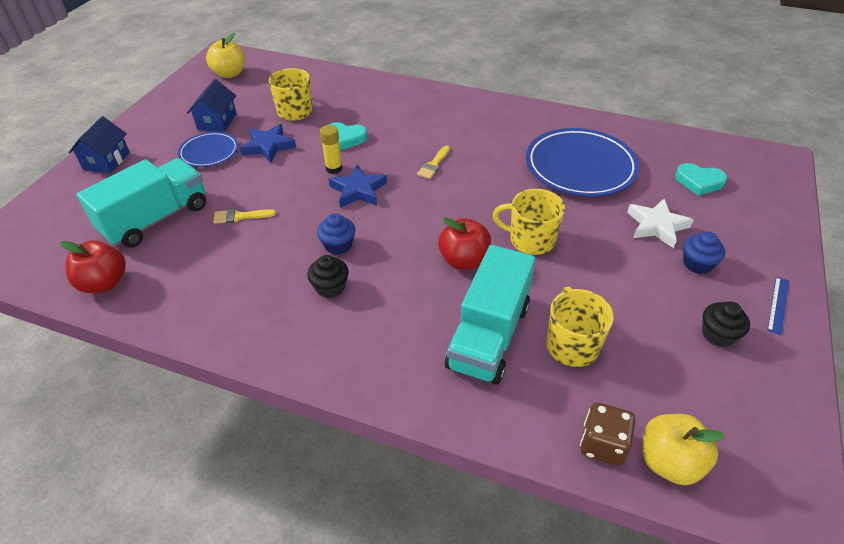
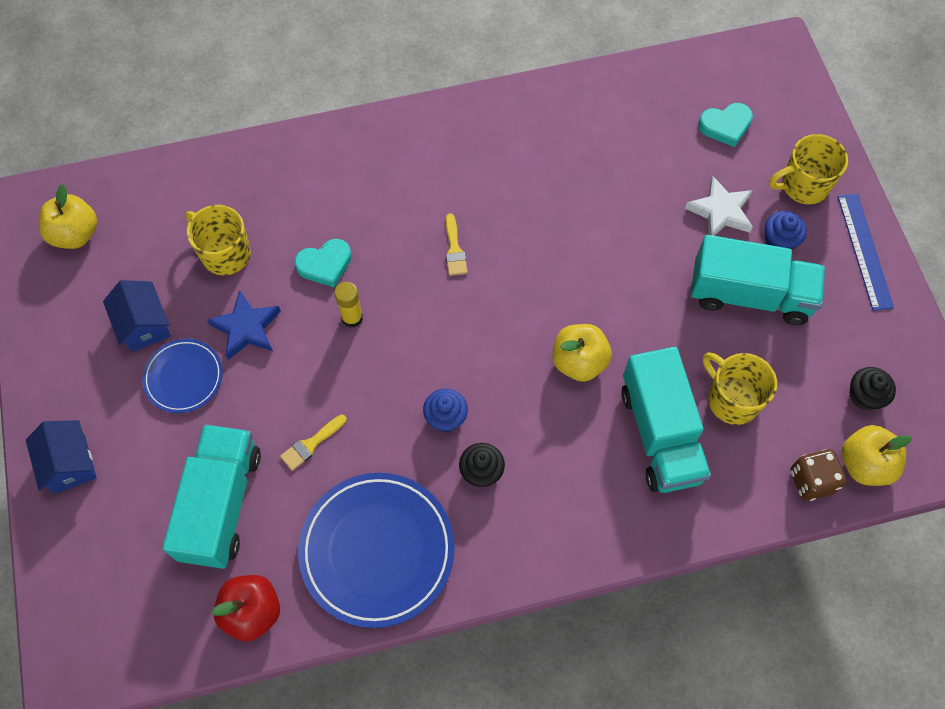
camera: 35 degrees left, 20 degrees up
blue star [329,164,387,208] -> none
red apple [438,218,491,270] -> yellow apple [552,324,612,382]
yellow mug [492,189,565,255] -> yellow mug moved to [769,134,848,204]
blue plate [526,128,640,197] -> blue plate moved to [298,473,455,628]
black cupcake [702,302,750,347] -> black cupcake moved to [850,367,896,411]
blue ruler [767,277,789,335] -> blue ruler [838,194,894,311], size x1.68
none -> turquoise truck [691,235,825,325]

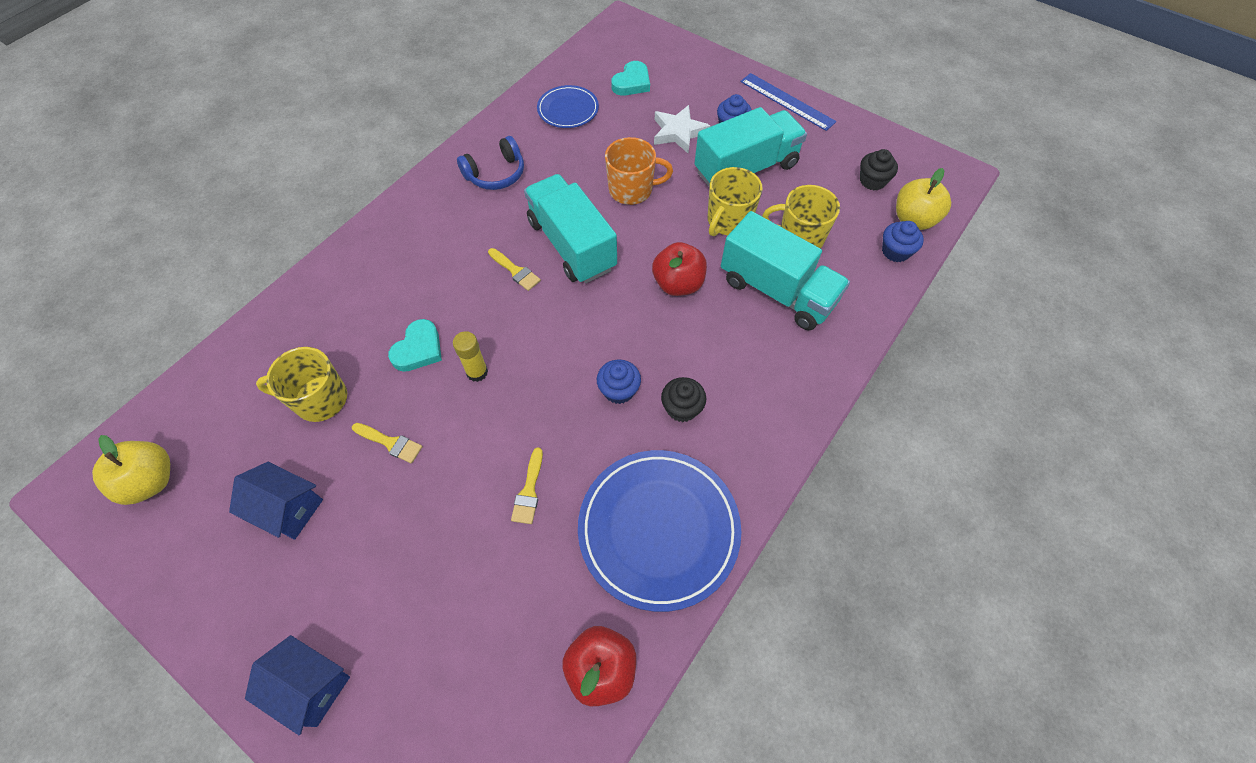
camera: 40 degrees left, 5 degrees down
blue plate [142,339,223,413] -> blue plate moved to [537,85,599,128]
turquoise truck [163,424,261,569] -> turquoise truck moved to [524,174,617,283]
blue star [207,290,281,360] -> yellow brush [352,423,423,463]
yellow apple [552,324,612,382] -> red apple [652,242,707,296]
yellow mug [769,134,848,204] -> yellow mug moved to [708,167,763,236]
brown dice [791,449,847,501] -> blue cupcake [882,221,924,262]
none -> blue headphones [457,136,524,190]
none -> orange mug [605,137,673,205]

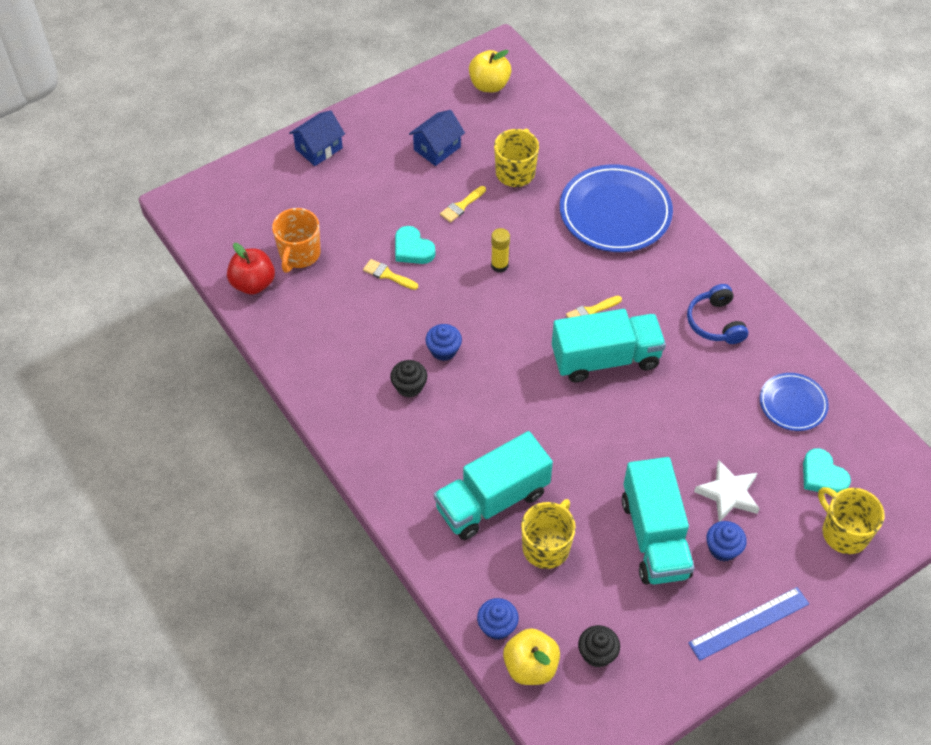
camera: 110 degrees right, 5 degrees down
turquoise heart [388,319,442,372] -> turquoise heart moved to [395,226,435,264]
blue plate [578,450,741,612] -> blue plate moved to [560,164,673,252]
orange mug [605,137,673,205] -> orange mug moved to [272,208,320,273]
red apple [652,242,707,296] -> none
yellow mug [708,167,763,236] -> yellow mug moved to [818,487,885,554]

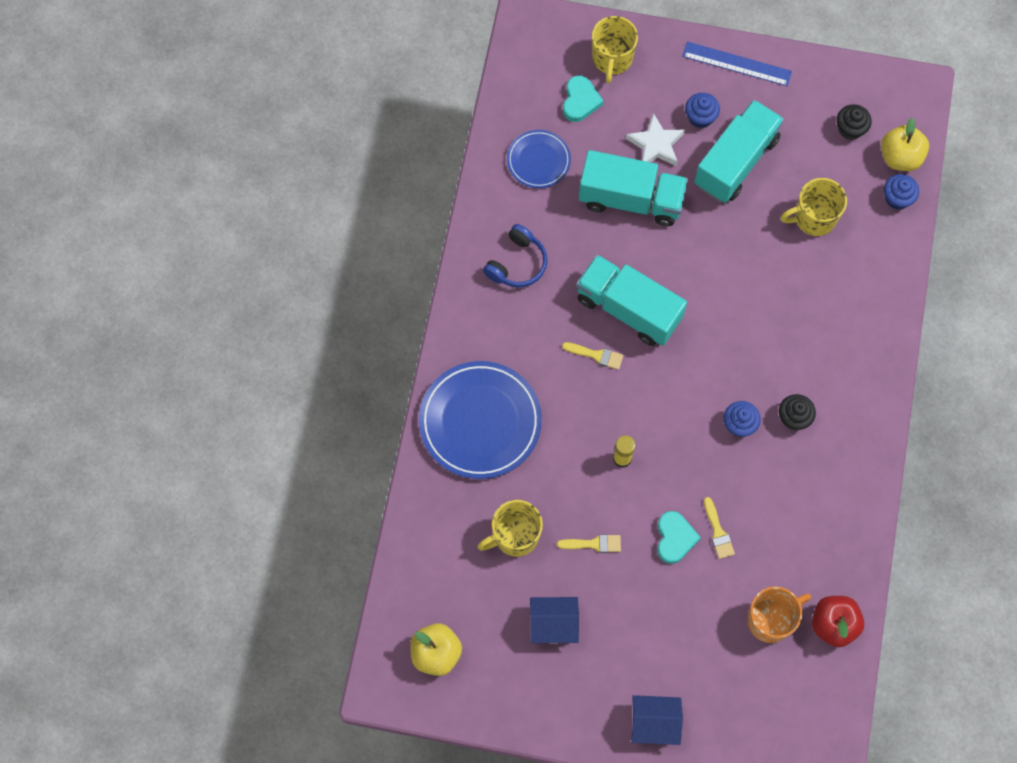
camera: 135 degrees left, 15 degrees up
turquoise truck [434,431,553,540] -> turquoise truck moved to [579,150,688,226]

